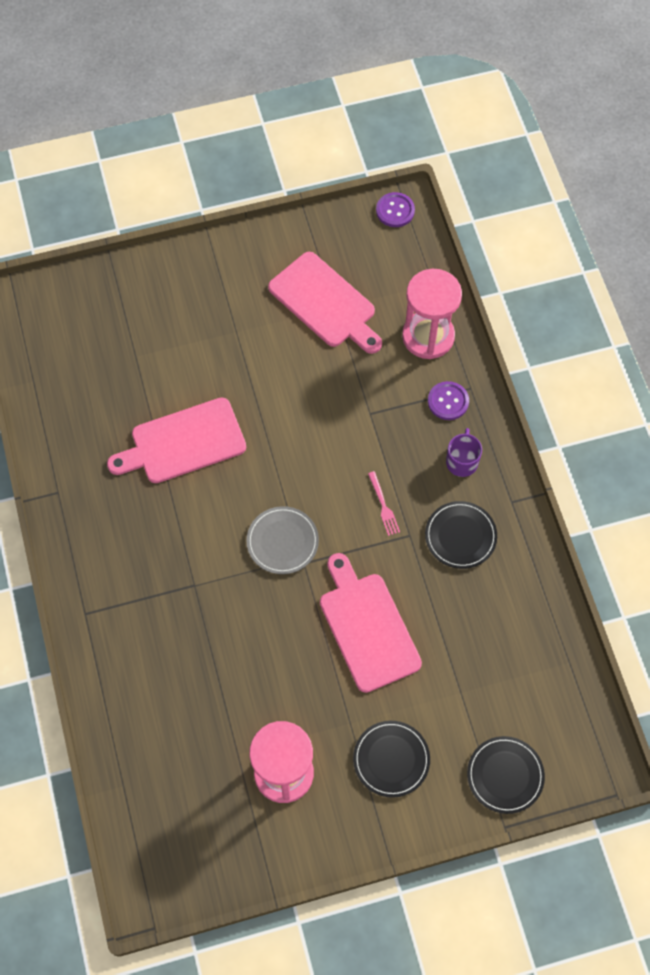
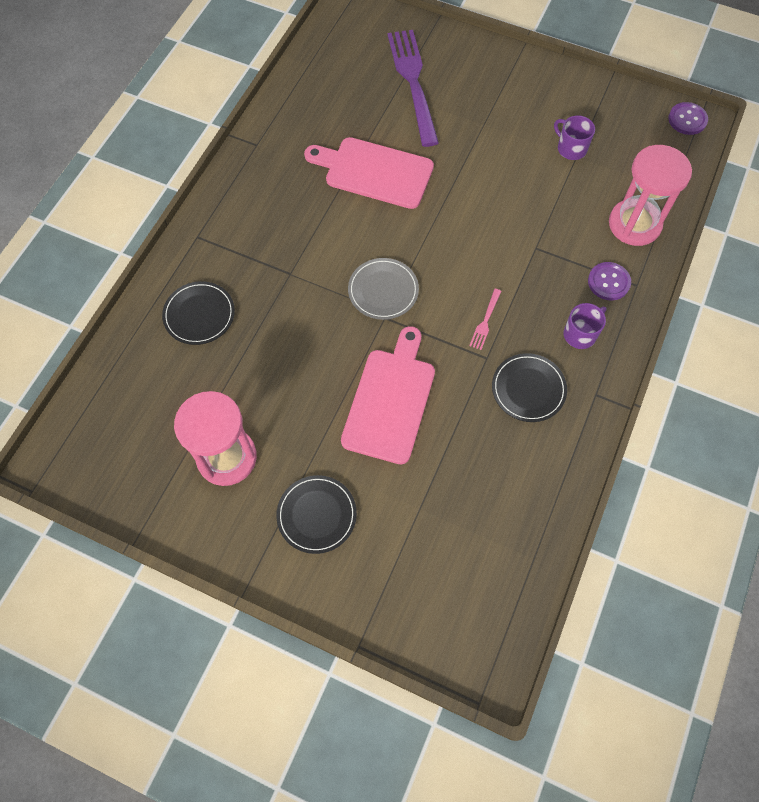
camera: 40 degrees right, 0 degrees up
pink cutting board [268,252,382,354] -> purple mug [554,115,595,160]
black plate [467,736,545,814] -> black plate moved to [162,281,235,345]
none -> purple fork [388,30,439,147]

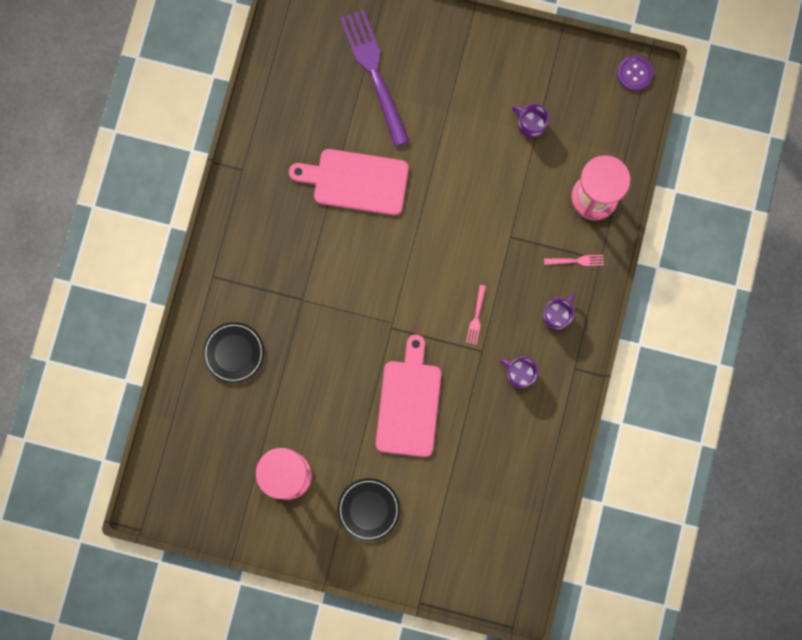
camera: 10 degrees left, 15 degrees up
grey plate [348,258,419,320] -> none
black plate [492,353,567,422] -> purple mug [499,356,538,388]
purple button [588,262,631,301] -> pink fork [544,255,604,266]

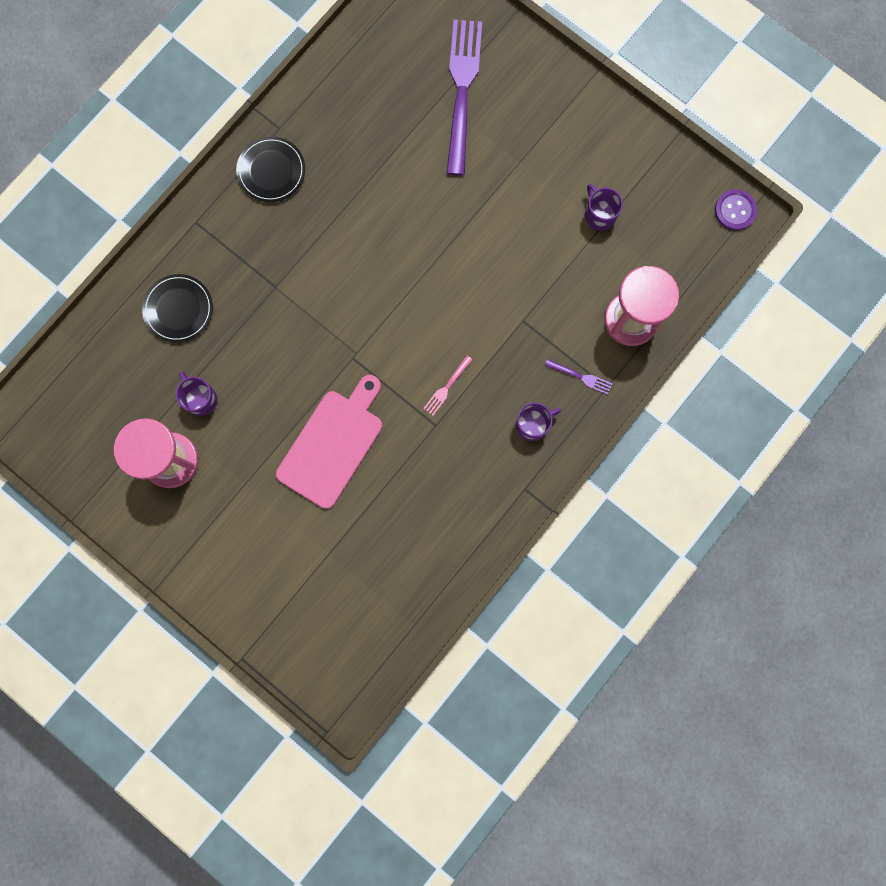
camera: 25 degrees right, 0 degrees up
pink cutting board [289,149,409,215] -> none
black plate [337,478,400,542] -> black plate moved to [236,137,305,202]
purple mug [499,356,538,388] -> purple mug moved to [176,372,217,416]
pink fork [544,255,604,266] -> purple fork [545,359,612,395]

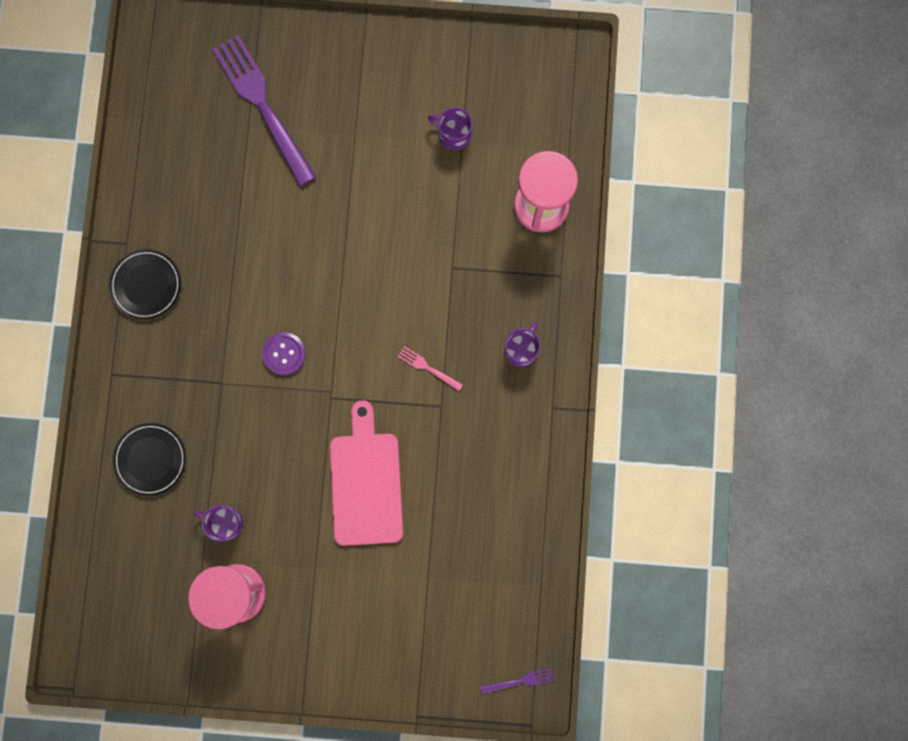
camera: 35 degrees left, 0 degrees up
pink fork [423,355,472,416] -> pink fork turned 120 degrees clockwise [398,346,463,391]
purple fork [545,359,612,395] -> purple fork moved to [480,668,554,694]
purple button [715,190,757,231] -> purple button moved to [262,332,306,375]

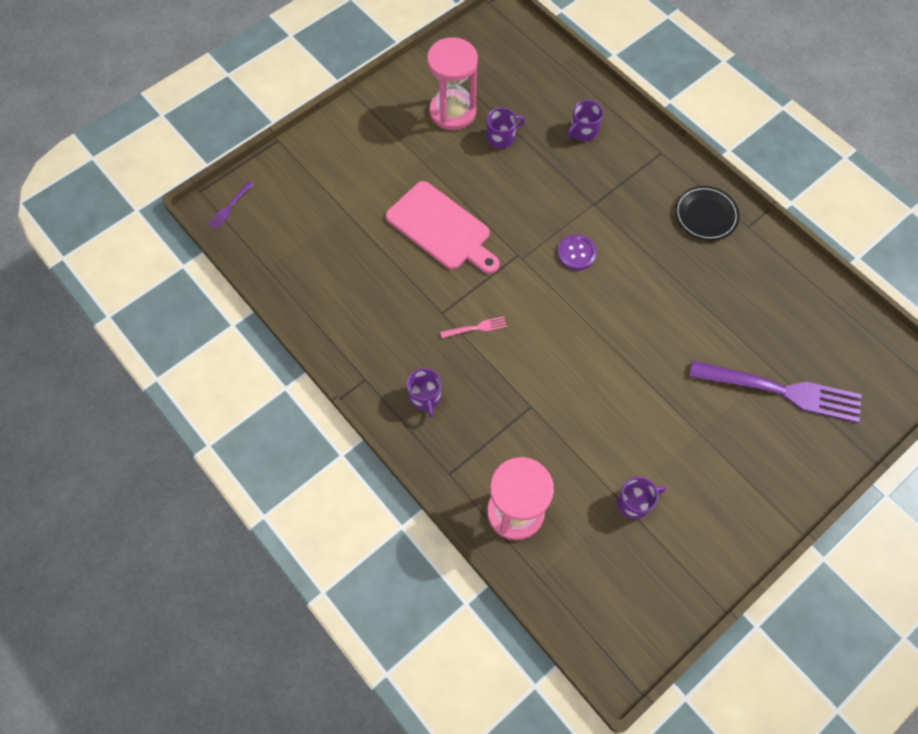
camera: 135 degrees right, 15 degrees down
black plate [113,423,186,496] -> purple mug [567,100,603,141]

